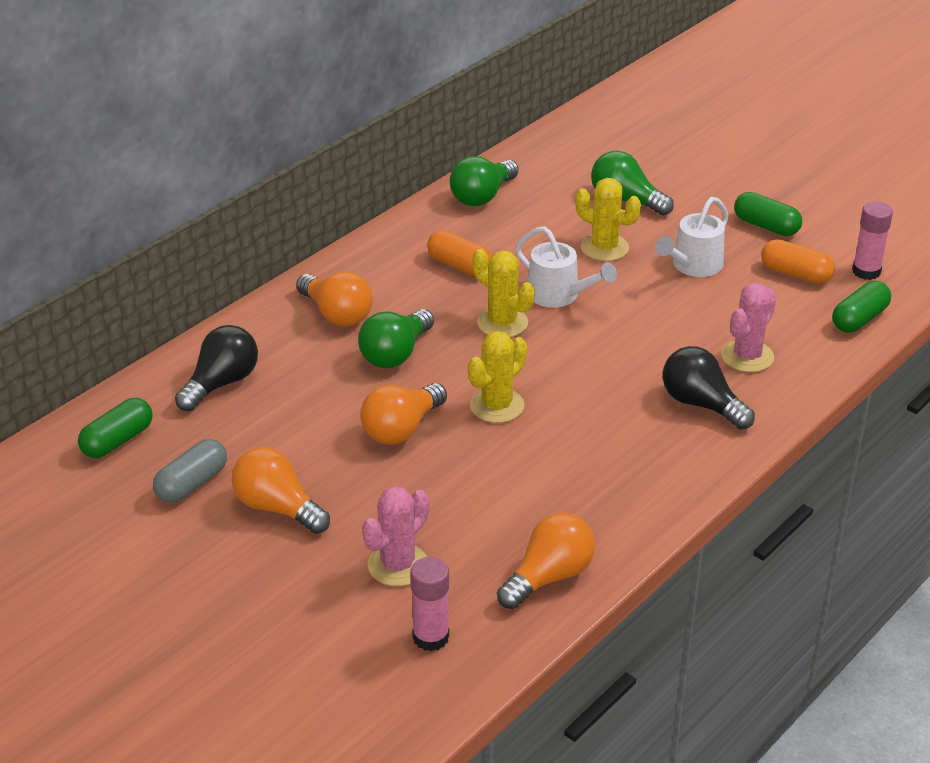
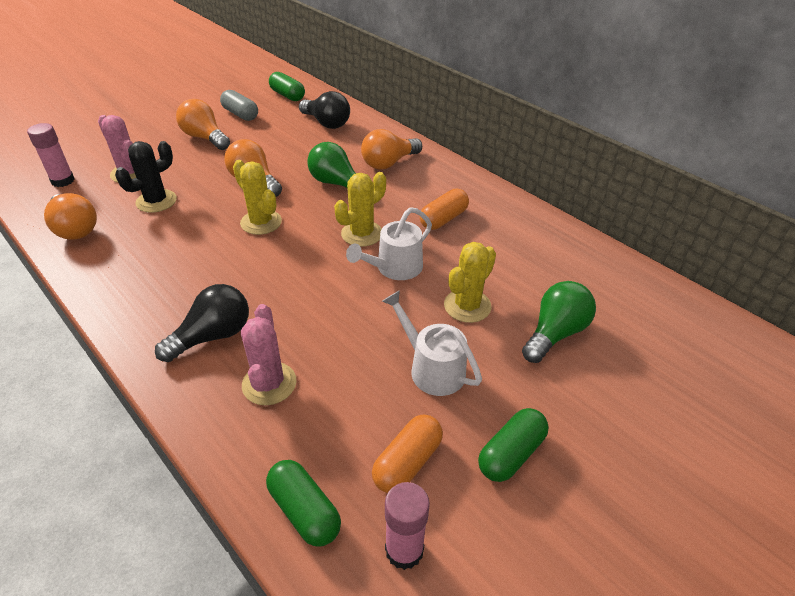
camera: 95 degrees right, 5 degrees up
orange light bulb [232,447,330,534] -> orange light bulb turned 90 degrees counterclockwise [176,99,230,150]
green light bulb [450,156,519,206] -> none
pink cactus [721,283,777,372] -> pink cactus turned 45 degrees clockwise [241,304,297,405]
none -> black cactus [115,141,177,213]

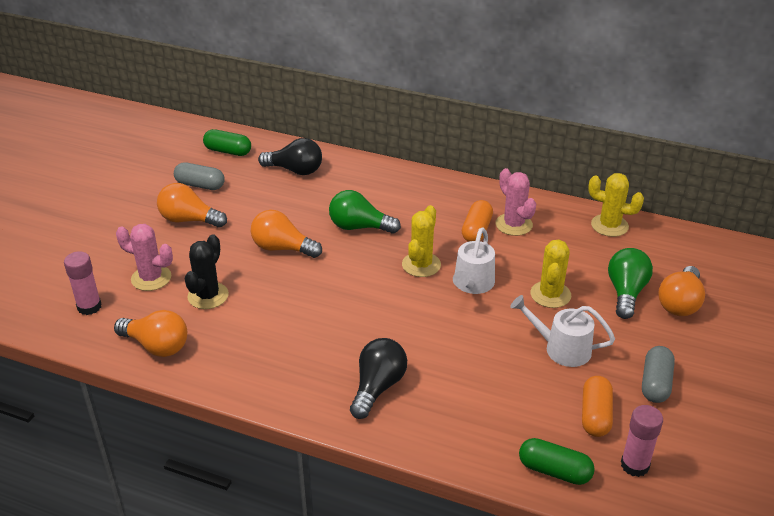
camera: 25 degrees left, 5 degrees down
yellow cactus [233,160,282,235] -> yellow cactus moved to [588,173,644,237]
pink cactus [241,304,297,405] -> pink cactus moved to [495,168,536,236]
orange light bulb [361,129,422,170] -> orange light bulb moved to [658,266,705,316]
green capsule [478,408,549,482] -> grey capsule [642,346,675,403]

